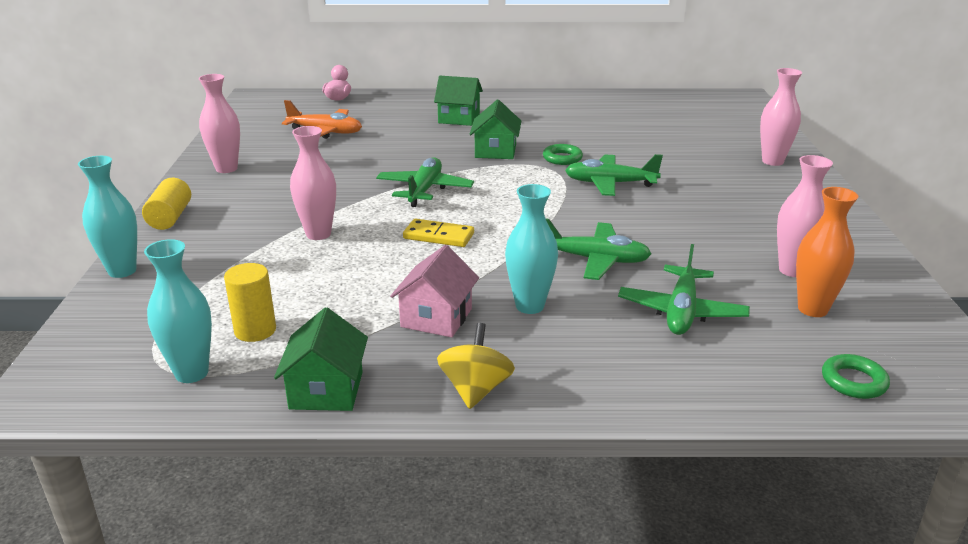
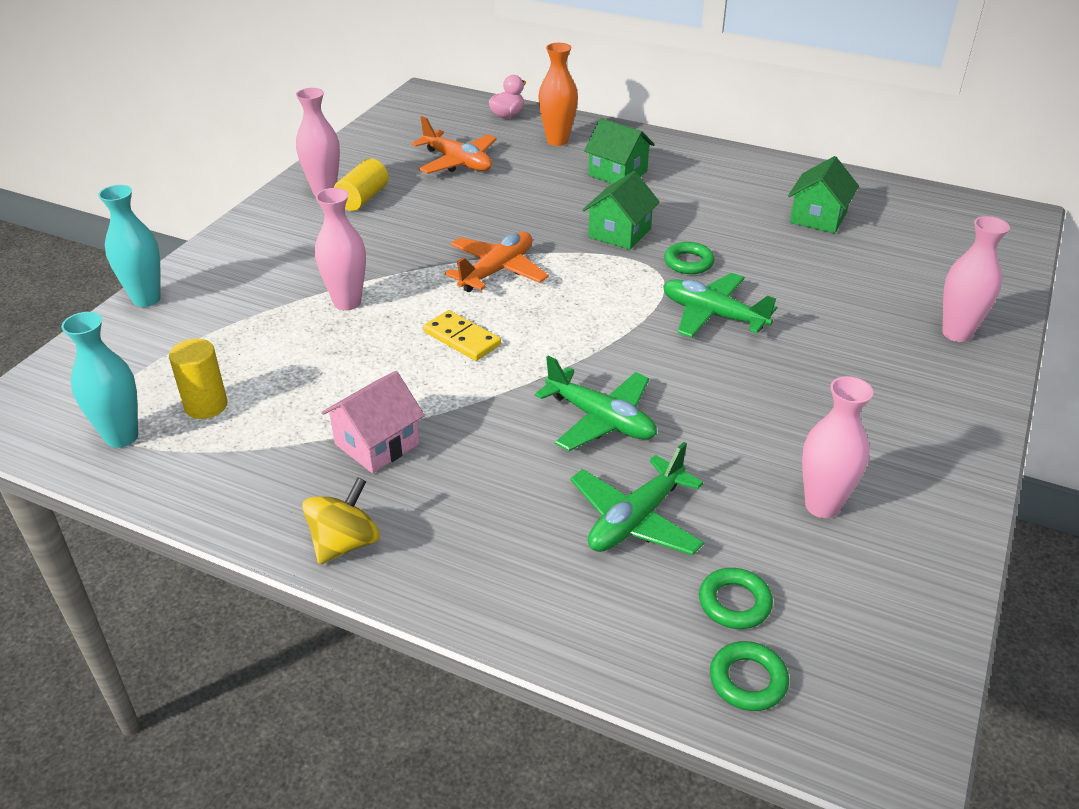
camera: 25 degrees right, 10 degrees up
yellow cylinder [142,178,191,230] -> yellow cylinder moved to [334,158,389,211]
green house [274,307,368,411] -> green house moved to [788,156,859,233]
green plane [376,157,474,207] -> orange plane [445,232,549,292]
turquoise vase [505,184,558,314] -> none
orange vase [796,187,858,317] -> orange vase moved to [538,43,578,146]
none -> green ring [699,568,773,629]

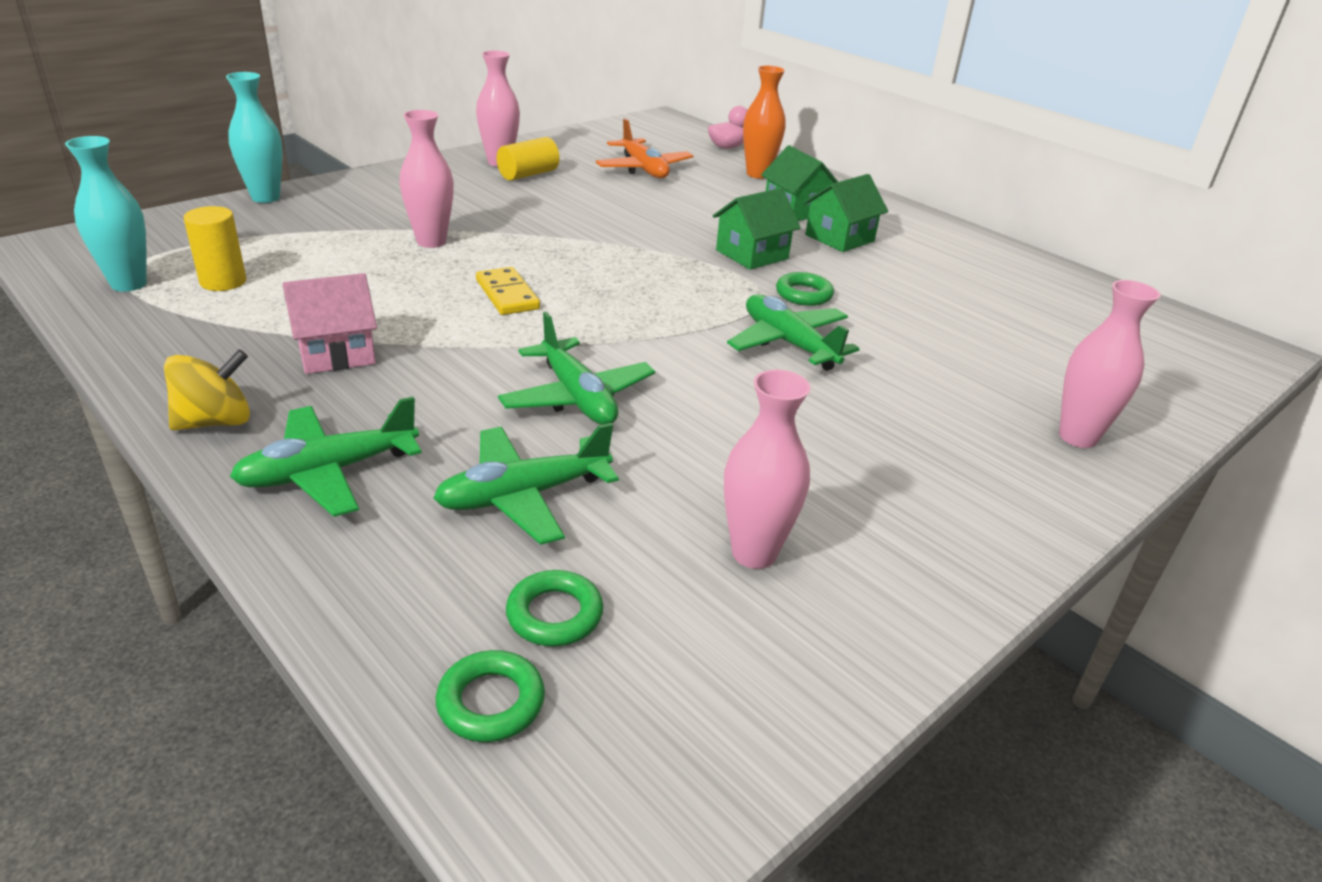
camera: 20 degrees right, 5 degrees down
orange plane [445,232,549,292] -> none
green house [788,156,859,233] -> green house moved to [803,174,888,252]
none -> green plane [230,397,422,517]

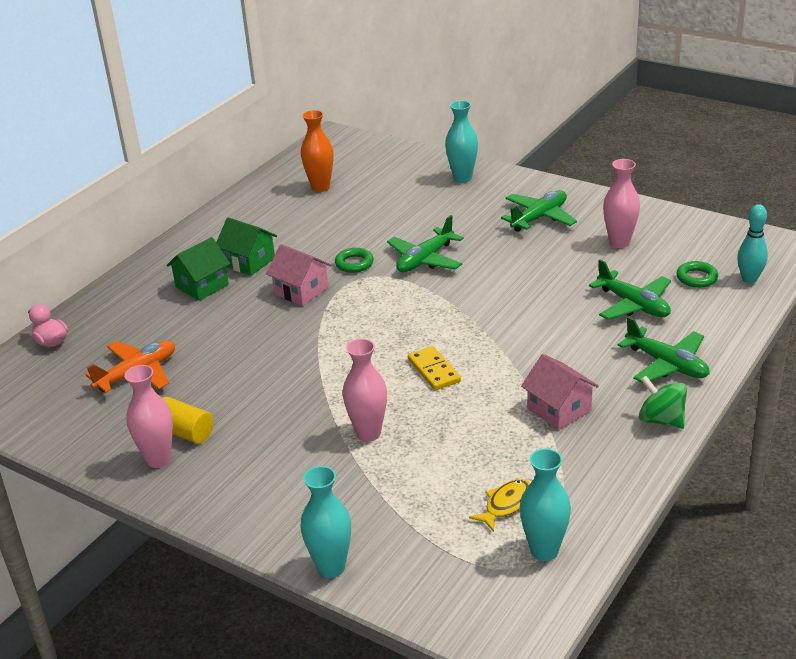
camera: 100 degrees left, 0 degrees up
yellow spinning top [164,349,250,430] -> green spinning top [639,376,687,429]
yellow cylinder [184,206,247,291] -> yellow fish [469,479,530,532]
green ring [436,650,545,742] -> turquoise bowling pin [737,204,768,283]
yellow domino [476,267,540,315] -> yellow domino turned 75 degrees counterclockwise [408,346,461,390]
green plane [498,312,655,425] -> green plane moved to [501,190,577,232]
green house [713,188,801,270] -> pink house [266,244,331,306]
orange vase [743,65,785,179] -> orange vase moved to [301,110,333,192]
pink vase [1059,280,1161,448] -> turquoise vase [445,101,478,183]

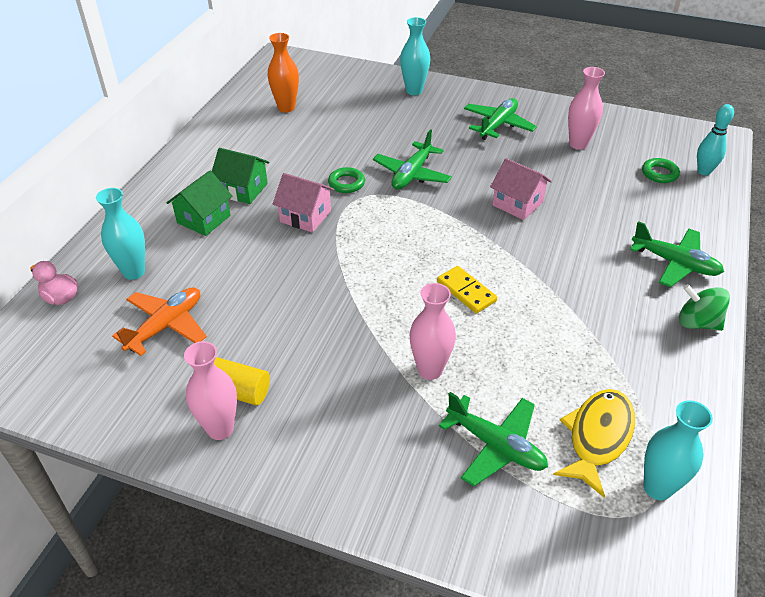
camera: 15 degrees left, 10 degrees up
turquoise vase [300,466,351,578] -> turquoise vase moved to [96,188,145,280]
yellow fish [469,479,530,532] -> yellow fish [553,389,635,498], size x1.62
pink house [521,354,599,430] -> pink house moved to [490,158,552,220]
green plane [589,259,671,320] -> green plane moved to [439,392,548,486]

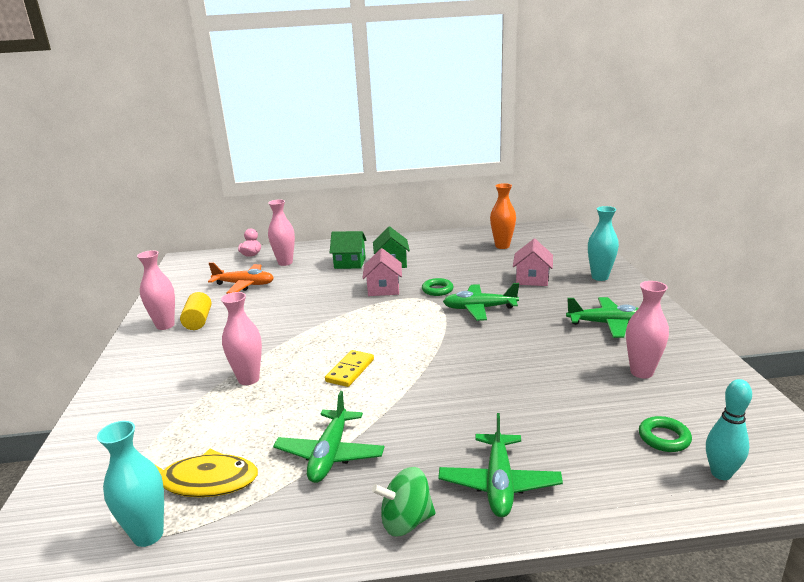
camera: 65 degrees right, 20 degrees down
turquoise vase [96,188,145,280] -> pink vase [268,199,295,266]
green plane [439,392,548,486] -> green plane moved to [273,391,384,483]
pink house [490,158,552,220] -> pink house moved to [513,239,553,286]
green spinning top [679,284,730,331] -> green spinning top turned 105 degrees counterclockwise [372,467,435,536]

